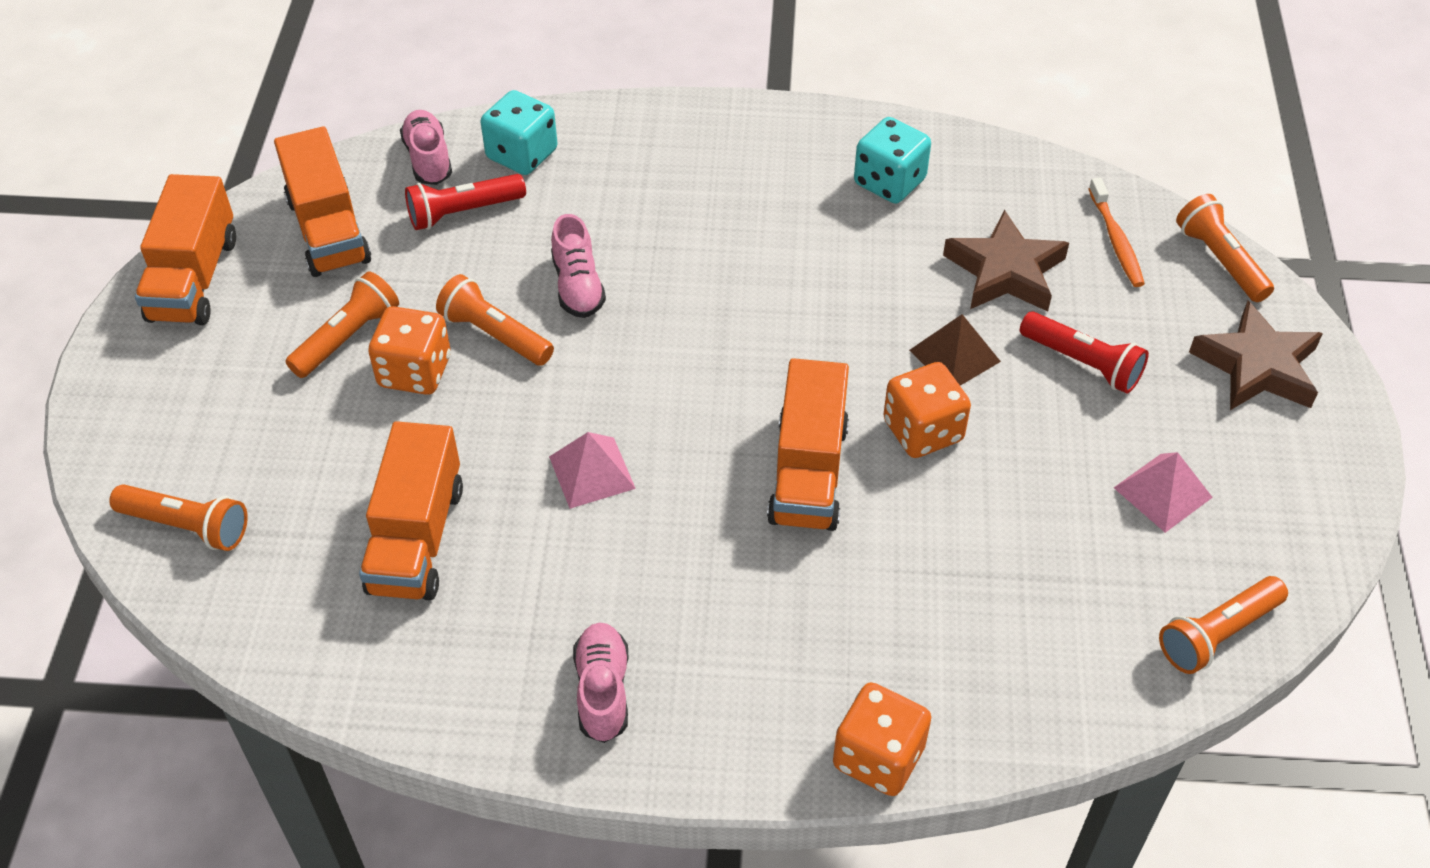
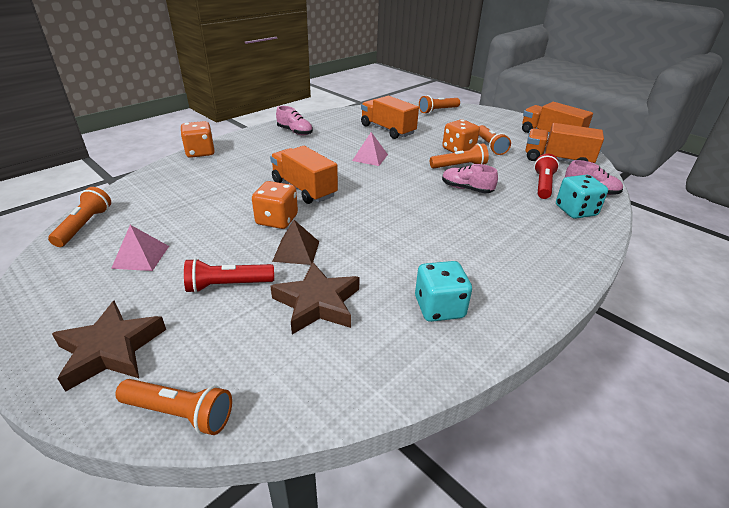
camera: 130 degrees right, 15 degrees down
orange toothbrush [1089,178,1145,287] -> none

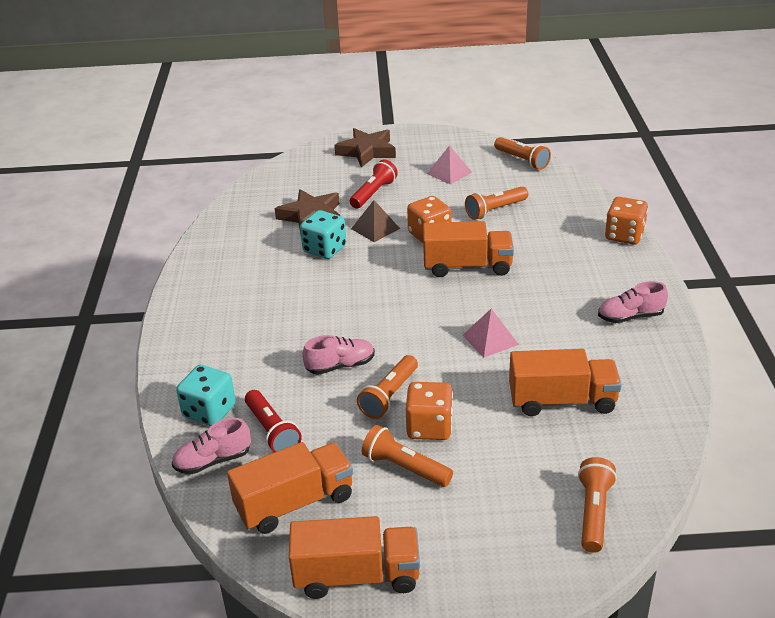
camera: 135 degrees right, 0 degrees up
orange flashlight [115,379,232,435] -> orange flashlight moved to [465,187,528,220]
turquoise dice [415,261,472,322] -> turquoise dice moved to [300,210,346,259]

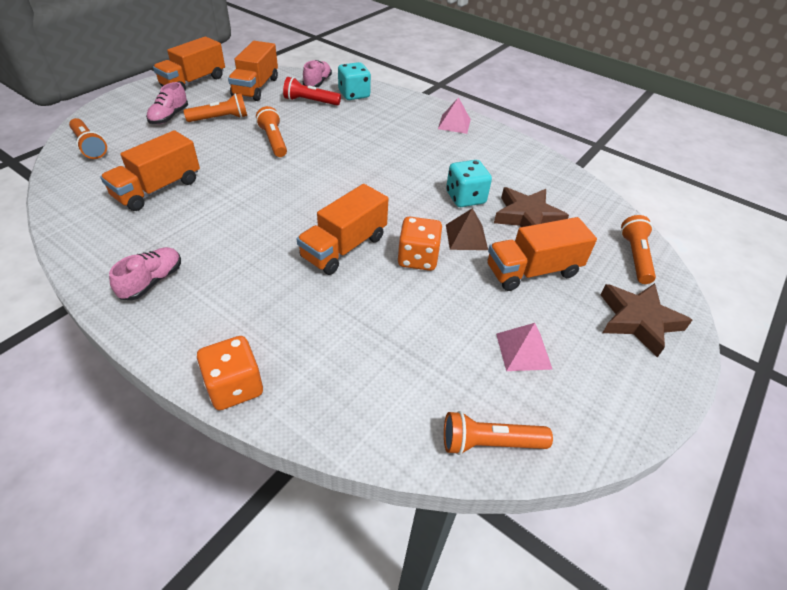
camera: 125 degrees right, 10 degrees up
pink shoe [302,335,375,375] -> pink shoe moved to [146,82,188,124]
red flashlight [350,160,398,209] -> orange truck [487,217,597,291]
orange dice [406,382,453,440] -> none
pink pyramid [462,309,519,358] -> pink pyramid moved to [438,97,471,134]
orange flashlight [465,187,528,220] -> orange flashlight moved to [621,215,656,284]

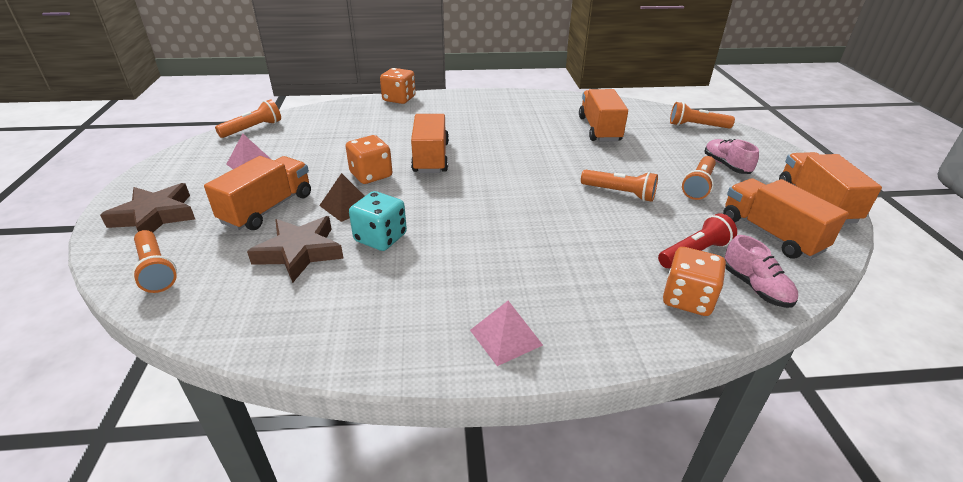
camera: 140 degrees right, 10 degrees down
pink shoe [109,247,181,300] -> none
turquoise dice [338,62,371,100] -> orange dice [663,247,726,316]

